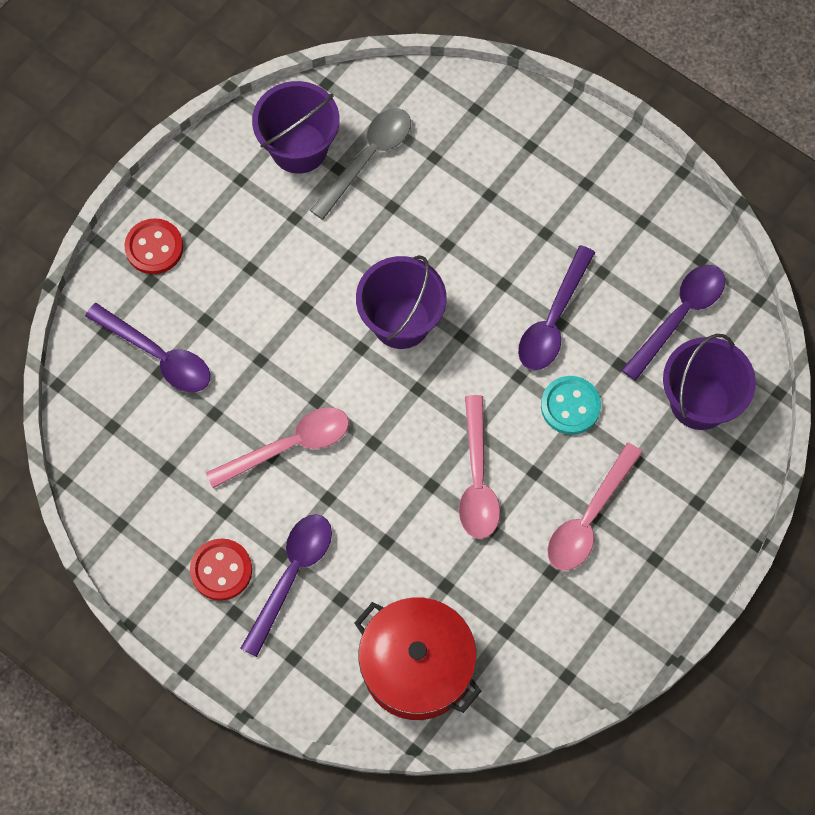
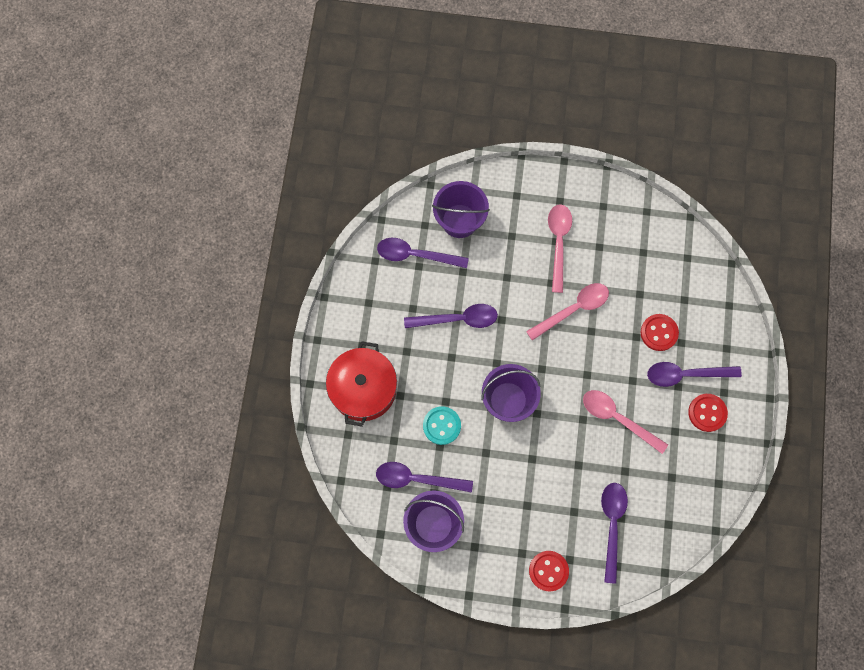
camera: 120 degrees left, 5 degrees up
grey spoon [310,108,411,220] -> purple spoon [376,462,473,493]
red pot [355,598,481,720] -> red pot moved to [326,341,397,427]
turquoise button [541,376,601,435] -> turquoise button moved to [423,406,461,445]
pink spoon [547,443,643,571] -> pink spoon turned 90 degrees counterclockwise [548,204,572,293]
none -> red button [640,314,679,351]

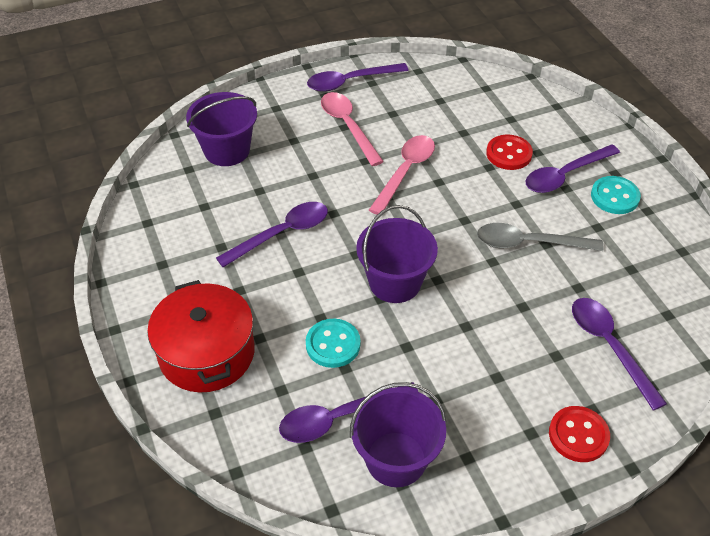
camera: 30 degrees left, 25 degrees down
purple spoon [377,238,469,268] -> purple spoon moved to [307,63,409,92]
pink spoon [583,390,668,454] -> grey spoon [477,223,603,251]
red button [688,394,728,432] -> turquoise button [591,176,641,214]

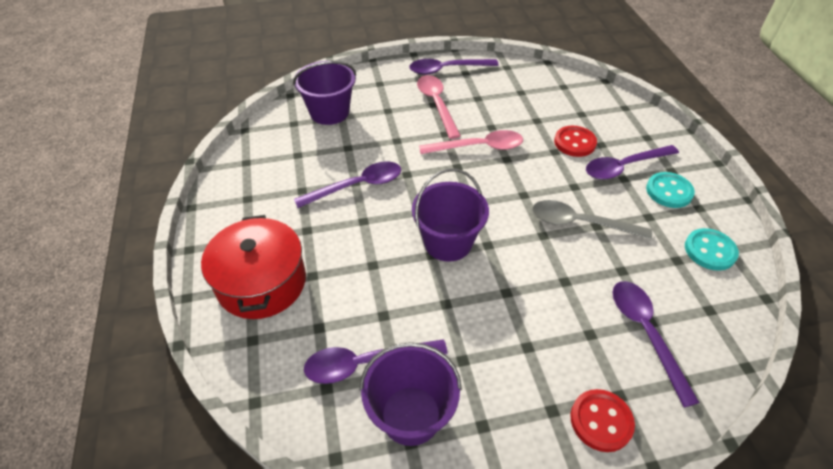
camera: 10 degrees right, 0 degrees up
turquoise button [306,319,361,368] -> turquoise button moved to [685,228,739,271]
pink spoon [369,135,435,215] -> pink spoon turned 45 degrees clockwise [419,130,523,154]

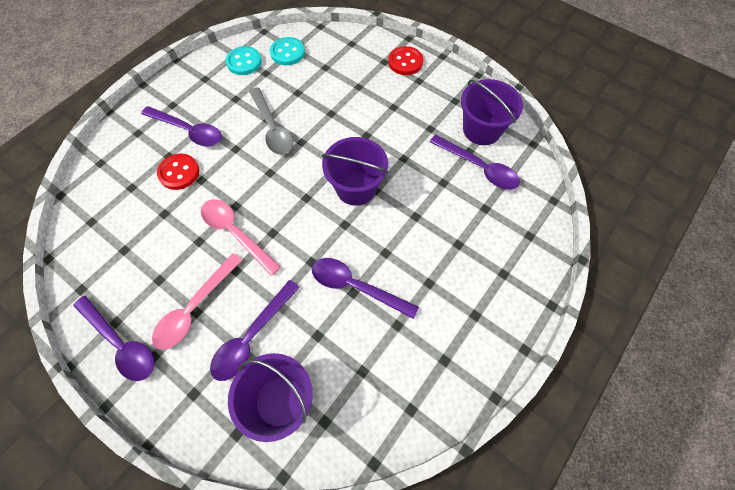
camera: 130 degrees left, 15 degrees up
red pot [201,215,306,319] -> none
purple spoon [613,281,700,408] -> purple spoon moved to [210,280,300,381]
turquoise button [646,172,695,208] -> turquoise button moved to [270,37,305,65]

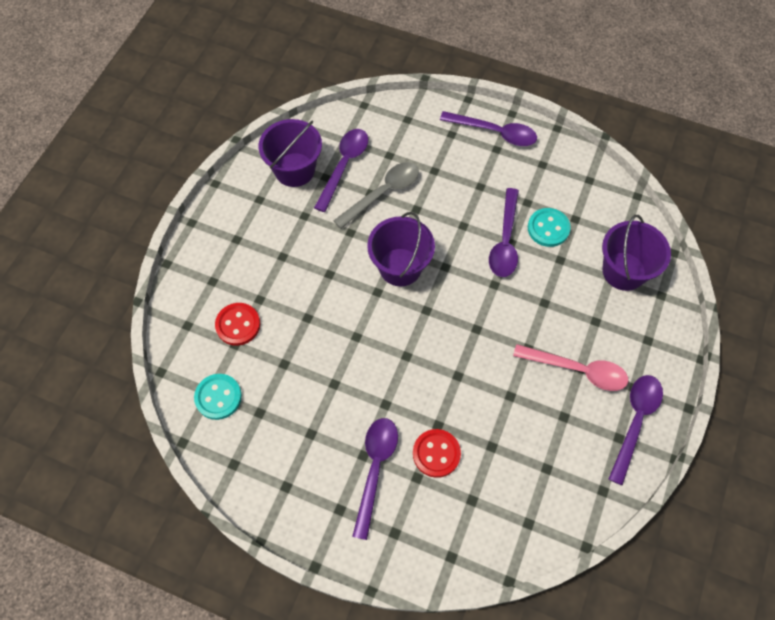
camera: 105 degrees left, 0 degrees up
pink spoon [201,199,281,276] -> none
purple spoon [210,280,300,381] -> purple spoon moved to [440,111,537,146]
turquoise button [226,46,262,75] -> turquoise button moved to [528,208,571,247]
grey spoon [249,87,293,155] -> grey spoon moved to [333,162,419,229]
red button [388,46,423,75] -> red button moved to [215,303,260,346]

